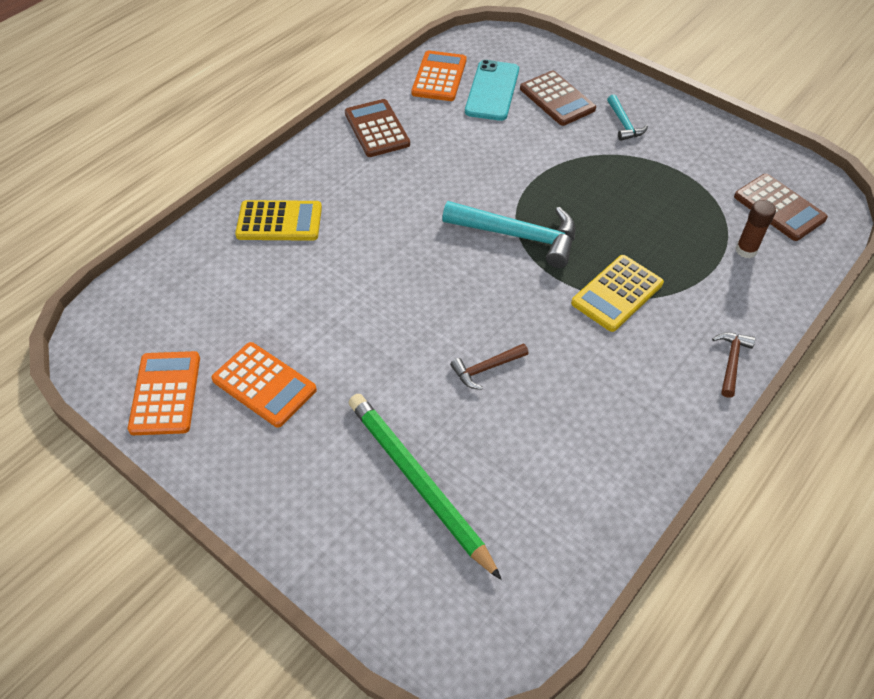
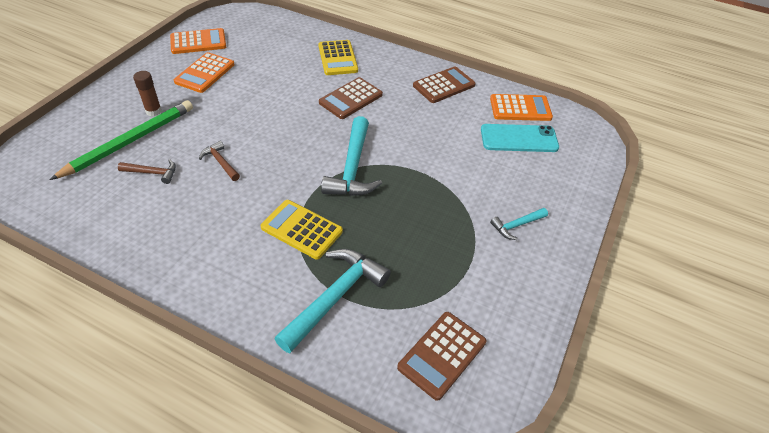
camera: 75 degrees right, 5 degrees down
brown calculator [520,70,596,126] -> brown calculator moved to [319,77,383,119]
brown hammer [712,332,755,398] -> brown hammer moved to [118,159,176,184]
brown glue stick [735,200,776,258] -> brown glue stick moved to [133,71,162,116]
none -> turquoise hammer [274,249,391,353]

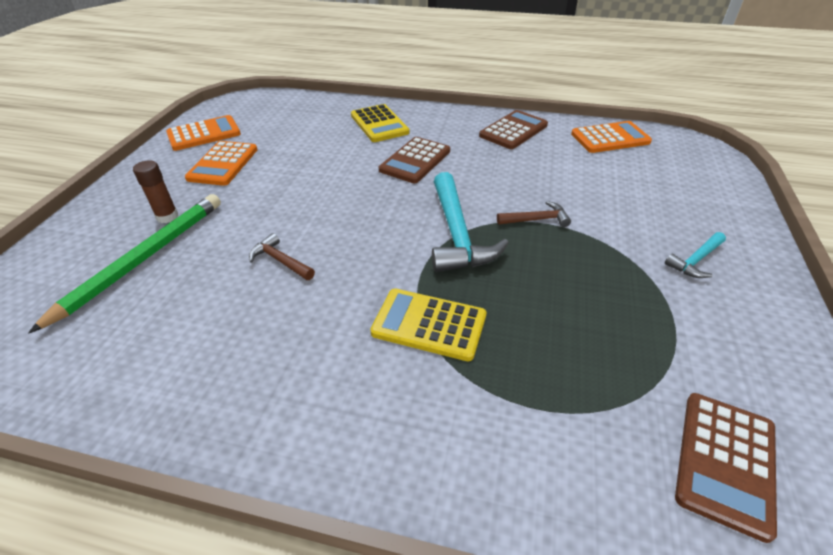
camera: 10 degrees left, 5 degrees down
brown hammer [118,159,176,184] -> brown hammer moved to [497,201,571,227]
turquoise hammer [274,249,391,353] -> none
turquoise phone [481,124,559,152] -> none

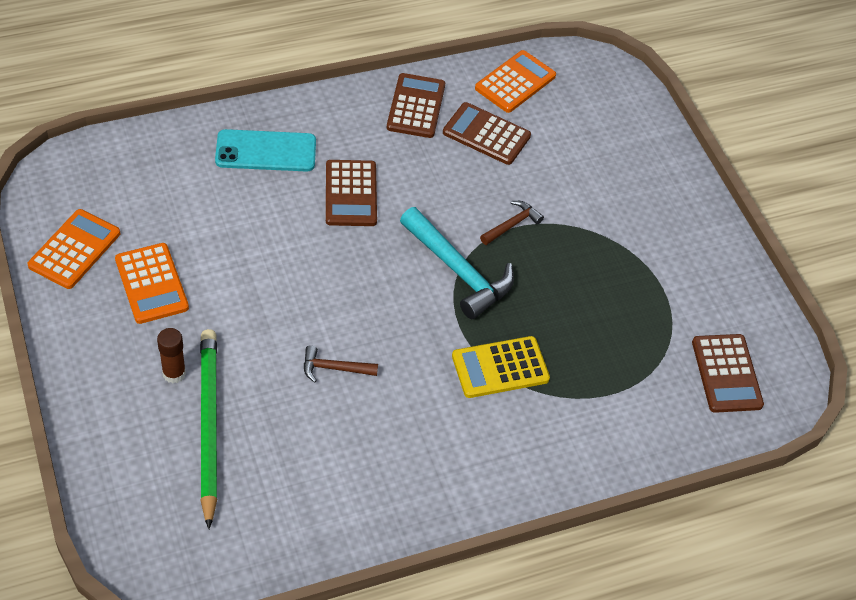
camera: 40 degrees left, 10 degrees up
yellow calculator [351,104,409,142] -> turquoise phone [215,129,316,172]
turquoise hammer [665,232,726,278] -> none
none -> brown calculator [443,102,531,165]

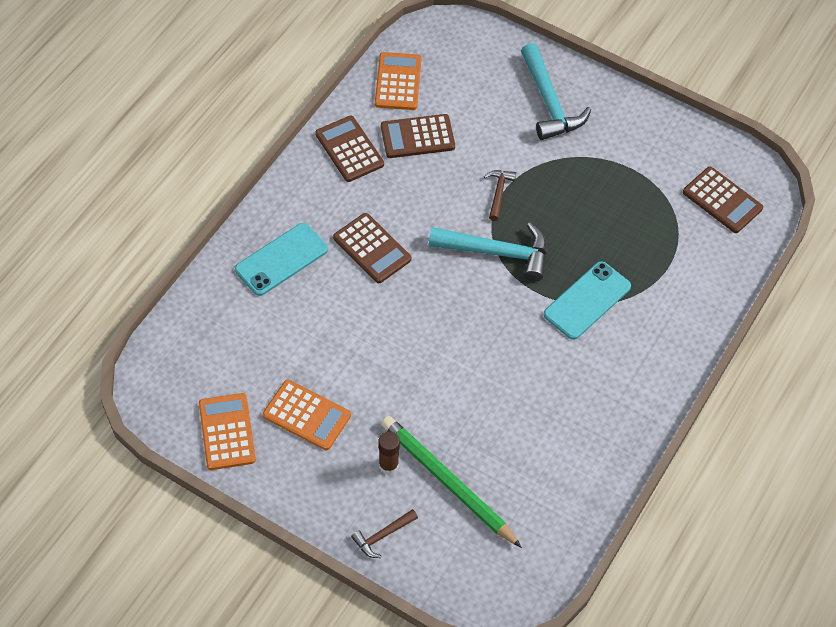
camera: 35 degrees left, 5 degrees up
brown hammer [304,345,378,383] -> brown hammer moved to [351,509,418,558]
yellow calculator [452,336,550,398] -> turquoise phone [544,261,631,340]
none -> turquoise hammer [521,43,591,140]

